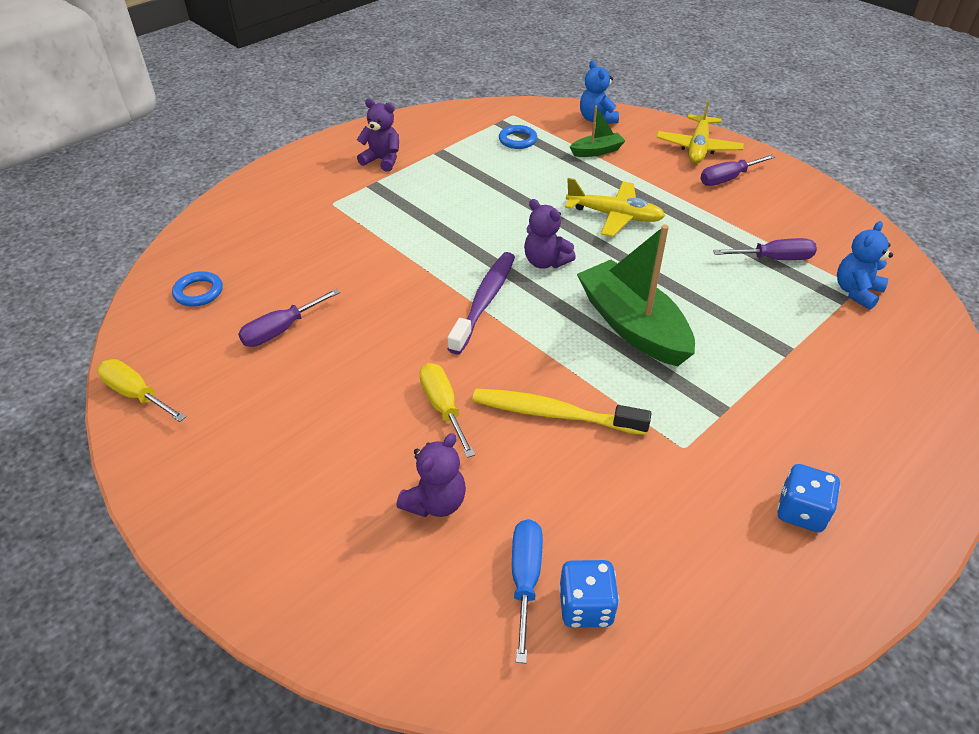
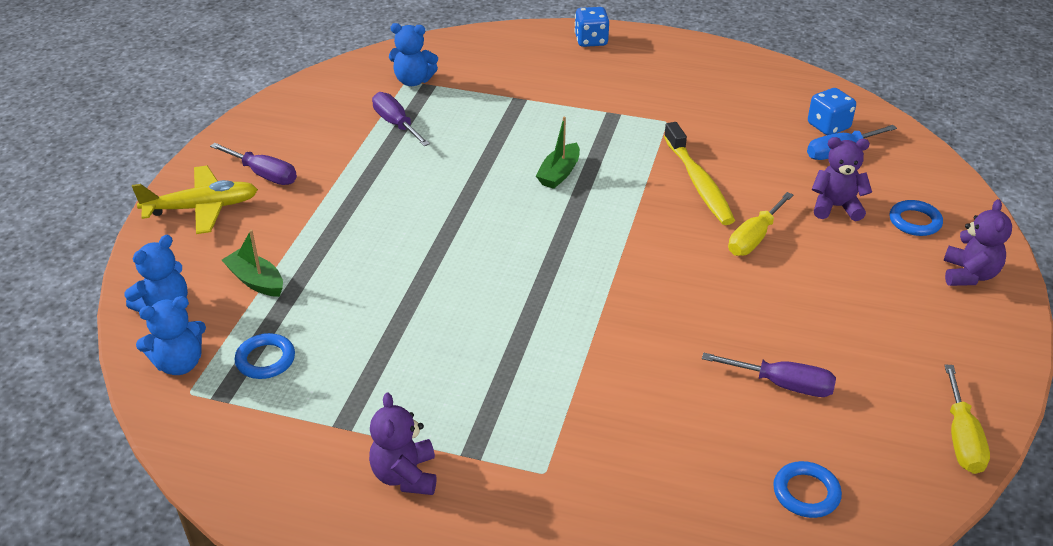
camera: 120 degrees left, 5 degrees down
purple toothbrush [448,252,515,354] -> none
purple teddy bear [524,199,576,269] -> purple teddy bear moved to [944,199,1012,286]
yellow plane [565,178,665,237] -> none
green boat [577,225,695,366] -> green boat [536,117,580,189], size x0.49
blue dice [777,464,840,532] -> blue dice moved to [574,7,609,47]
none -> blue teddy bear [136,296,206,375]
none -> blue ring [889,200,943,236]

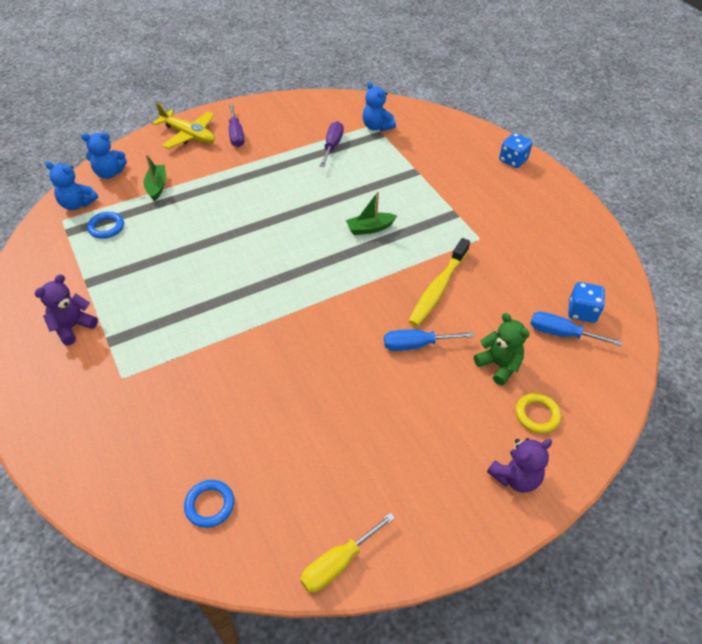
camera: 45 degrees right, 10 degrees up
purple screwdriver [702,353,836,397] -> none
yellow screwdriver [728,192,793,256] -> blue screwdriver [384,329,474,351]
purple teddy bear [812,137,872,221] -> green teddy bear [474,313,530,386]
blue ring [889,200,943,236] -> yellow ring [516,393,561,433]

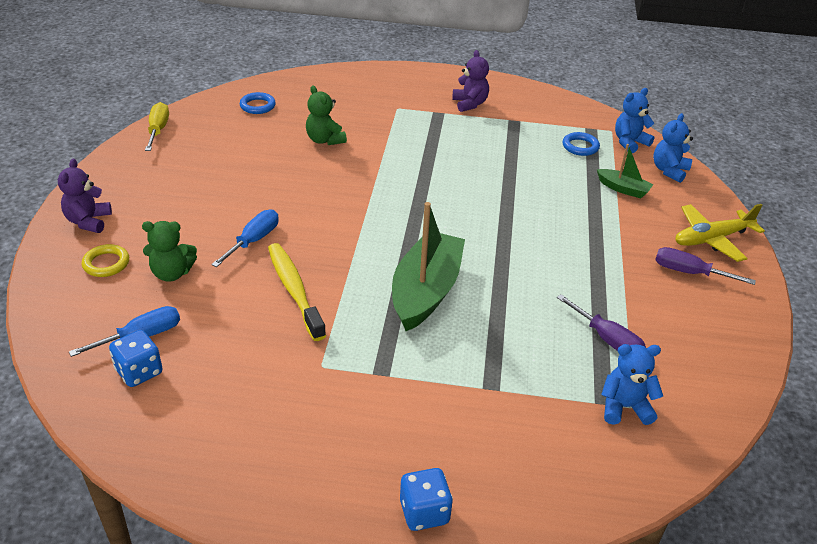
camera: 125 degrees right, 10 degrees down
green boat [346,192,397,235] -> green boat [392,202,465,331], size x2.03
none -> green teddy bear [306,85,347,145]

